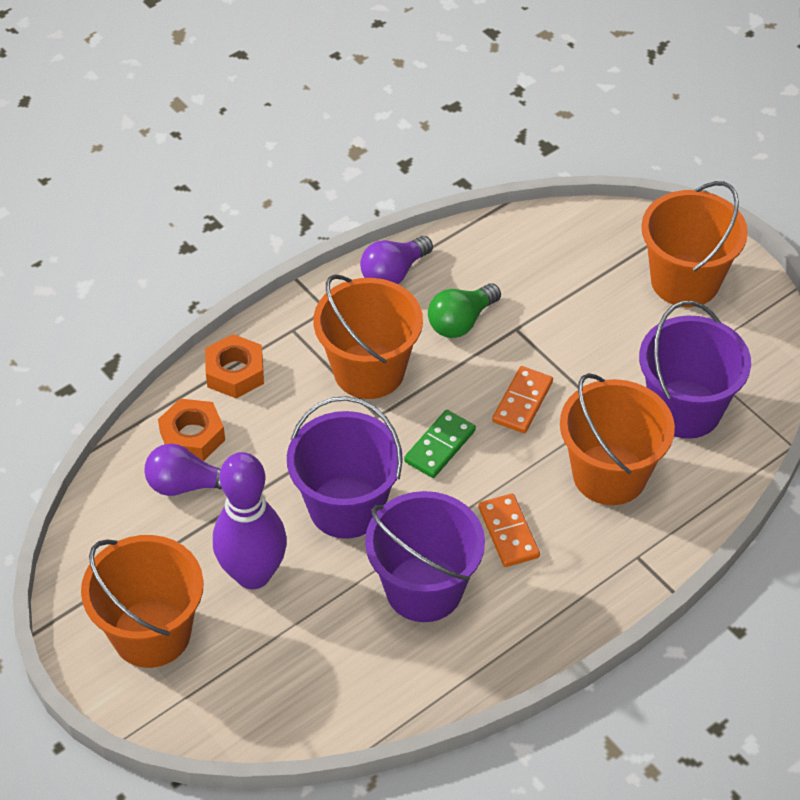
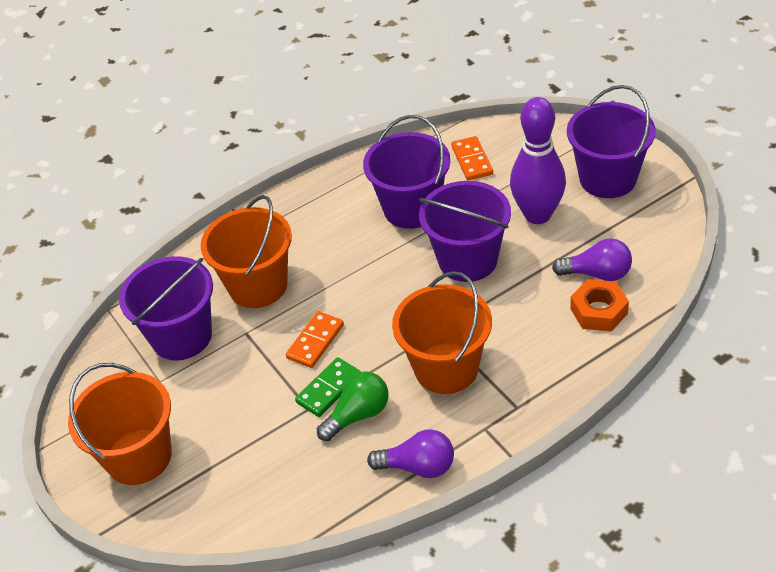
camera: 170 degrees left, 5 degrees down
orange bucket [81,535,204,668] -> purple bucket [567,85,656,198]
orange nut [205,334,264,398] -> none
purple light bulb [360,236,433,284] -> purple light bulb turned 45 degrees clockwise [367,429,454,478]
green domino [404,410,476,478] -> green domino moved to [295,357,361,417]
orange domino [478,494,540,567] -> orange domino moved to [451,136,493,181]

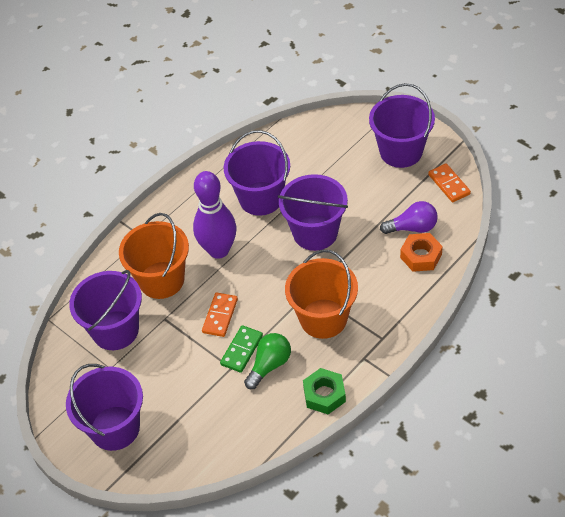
camera: 15 degrees left, 5 degrees up
orange bucket [68,363,172,485] -> purple bucket [66,364,143,451]
purple light bulb [367,429,454,478] -> green nut [303,368,346,414]
orange domino [451,136,493,181] -> orange domino moved to [428,163,471,202]
purple bowling pin [510,97,566,224] -> purple bowling pin moved to [193,171,237,259]

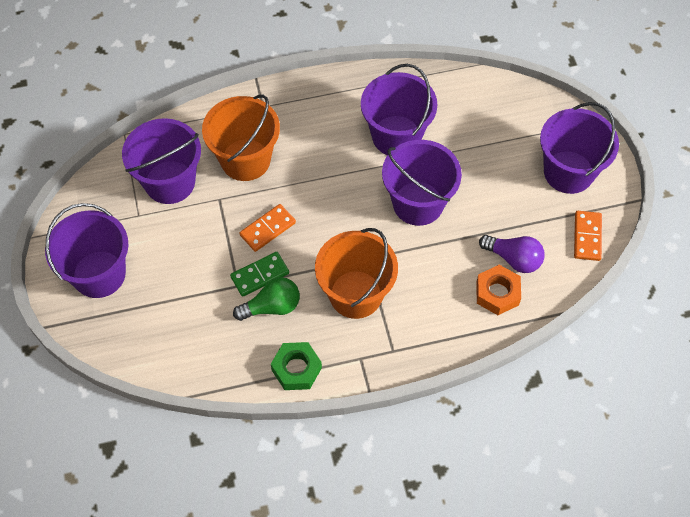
camera: 30 degrees right, 10 degrees up
purple bowling pin [193,171,237,259] -> none

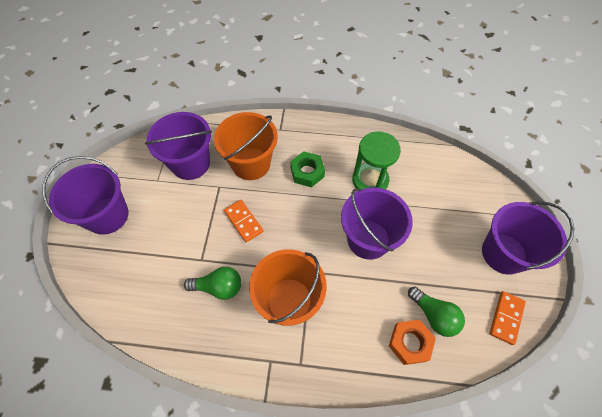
camera: 20 degrees right, 0 degrees up
green domino [230,252,289,297] -> none
orange domino [239,204,296,252] -> orange domino turned 75 degrees clockwise [224,200,263,242]
green nut [271,342,322,390] -> green nut moved to [290,151,325,187]
purple bucket [361,64,438,155] -> green hourglass [352,131,401,189]
purple light bulb [479,235,544,273] -> green light bulb [408,287,465,337]

